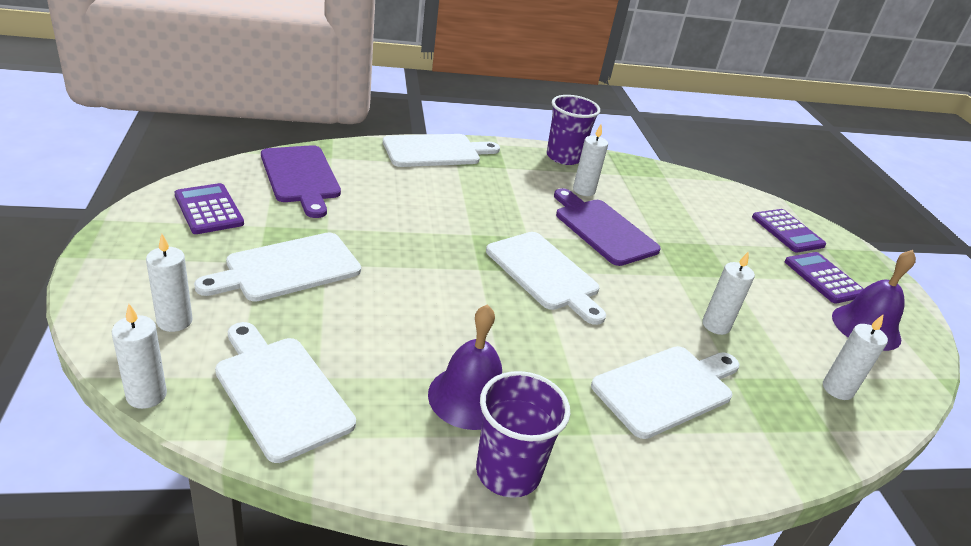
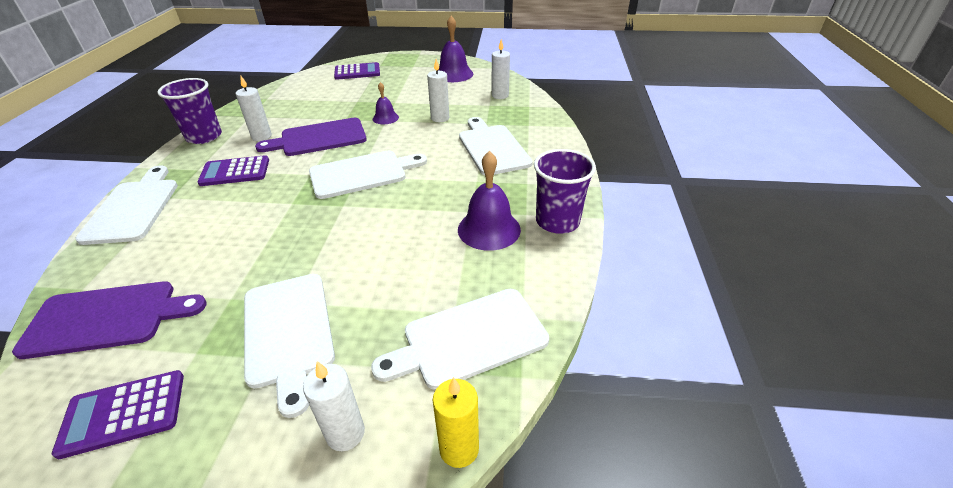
camera: 70 degrees left, 5 degrees up
white candle [112,304,167,409] -> yellow candle [432,377,479,468]
purple calculator [784,252,864,304] -> purple calculator moved to [197,155,269,186]
none -> purple bell [373,82,399,124]

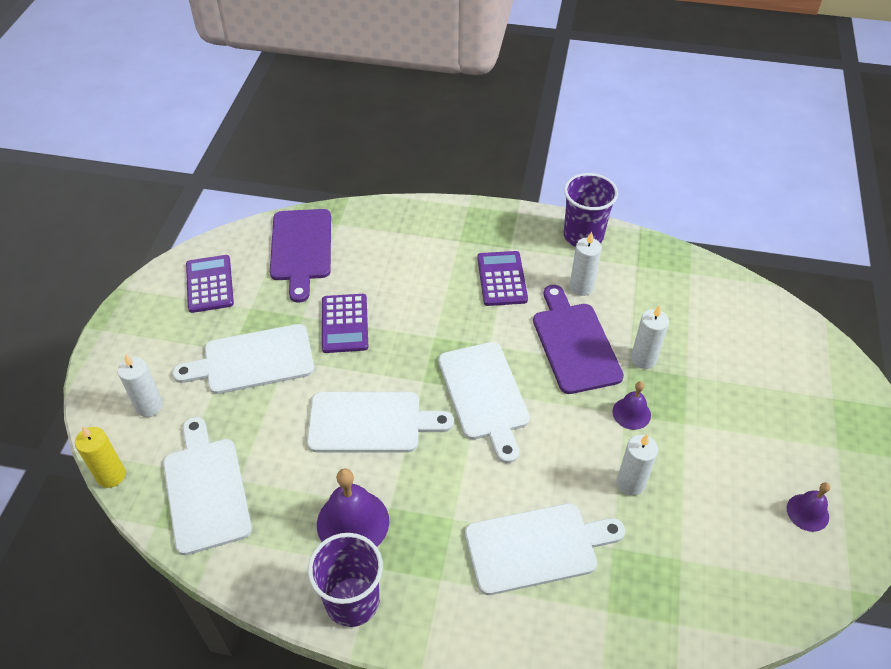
camera: 95 degrees right, 10 degrees up
white cutting board [75,165,178,245] -> white cutting board moved to [307,392,454,452]
purple calculator [334,62,380,80] -> purple calculator moved to [322,294,368,353]
purple bell [438,16,473,82] -> purple bell [787,482,830,532], size x0.58
white candle [491,39,510,99] -> white candle moved to [631,305,669,369]

